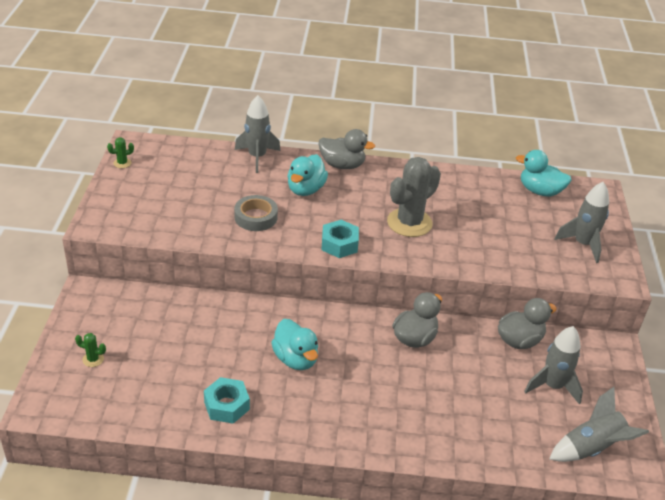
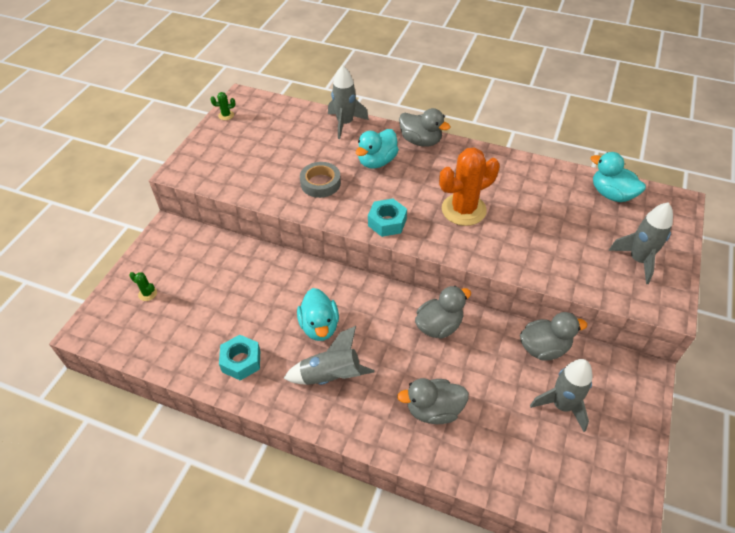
camera: 20 degrees right, 10 degrees up
grey cactus [387,157,441,237] -> orange cactus [439,148,500,226]
grey rocket [549,387,649,462] -> grey rocket moved to [284,326,375,385]
none -> grey duck [397,378,469,424]

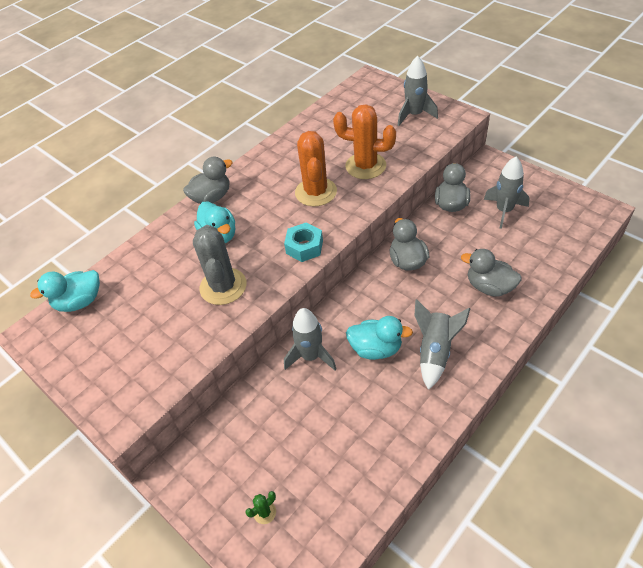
camera: 65 degrees left, 0 degrees up
green cactus [211,92,235,120] -> none
turquoise nut [219,335,260,381] -> none
grey tape [300,162,341,198] -> grey cactus [193,225,247,305]
grey rocket [328,65,369,139] -> grey rocket moved to [284,308,337,370]
grey duck [397,378,469,424] -> grey duck turned 105 degrees clockwise [461,249,522,297]
turquoise duck [591,152,646,202] -> turquoise duck moved to [30,270,100,312]
none -> orange cactus [333,104,396,179]

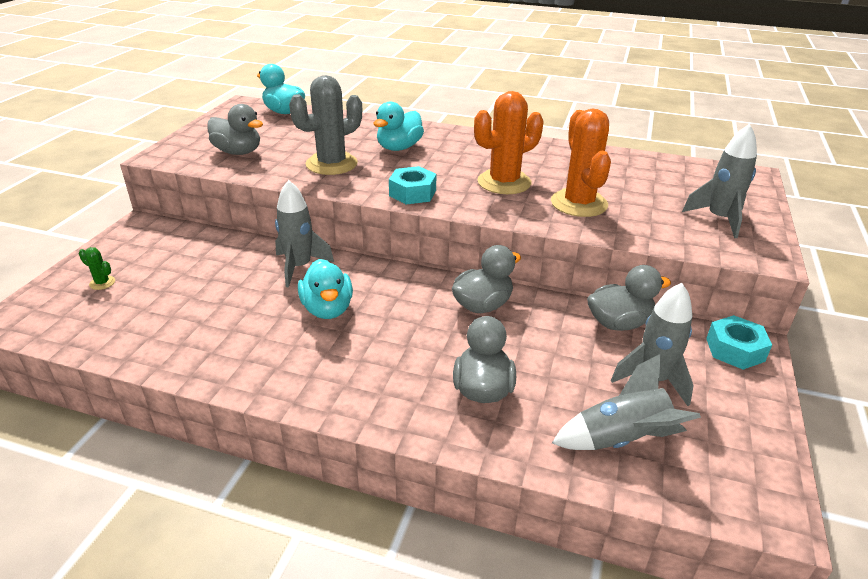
camera: 60 degrees right, 15 degrees down
grey duck [183,157,233,204] -> grey duck moved to [207,104,263,155]
grey rocket [414,299,470,390] -> grey rocket moved to [552,354,701,450]
none -> turquoise nut [706,315,772,370]

